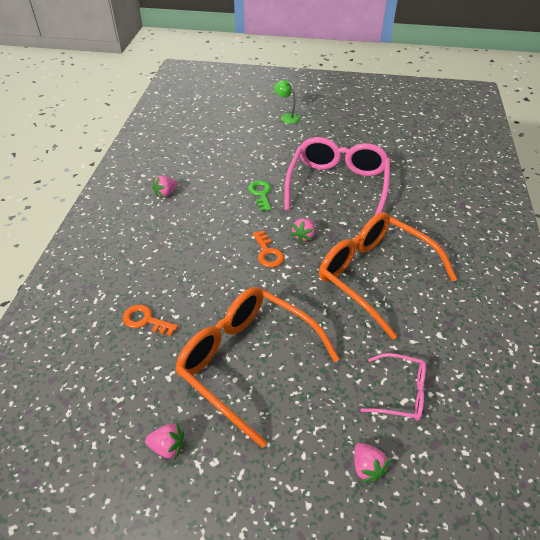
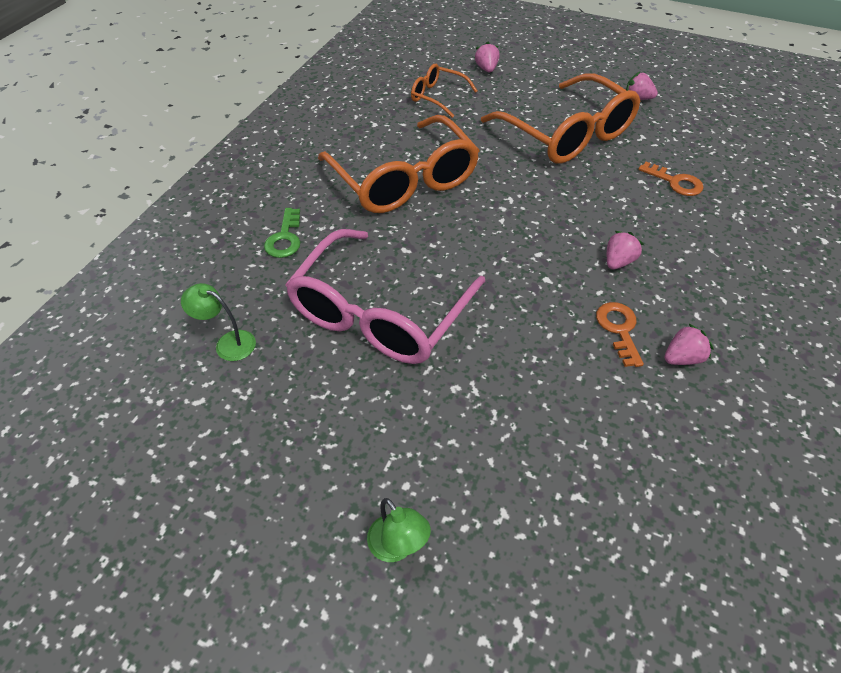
camera: 165 degrees left, 5 degrees up
green key [248,180,271,211] -> green key moved to [264,208,300,258]
orange key [253,231,284,267] -> orange key moved to [596,302,644,367]
pink strawberry [291,218,315,243] -> pink strawberry moved to [607,231,644,269]
pink glasses [361,353,426,421] -> orange glasses [411,64,477,118]
none -> green lamp [181,283,256,361]

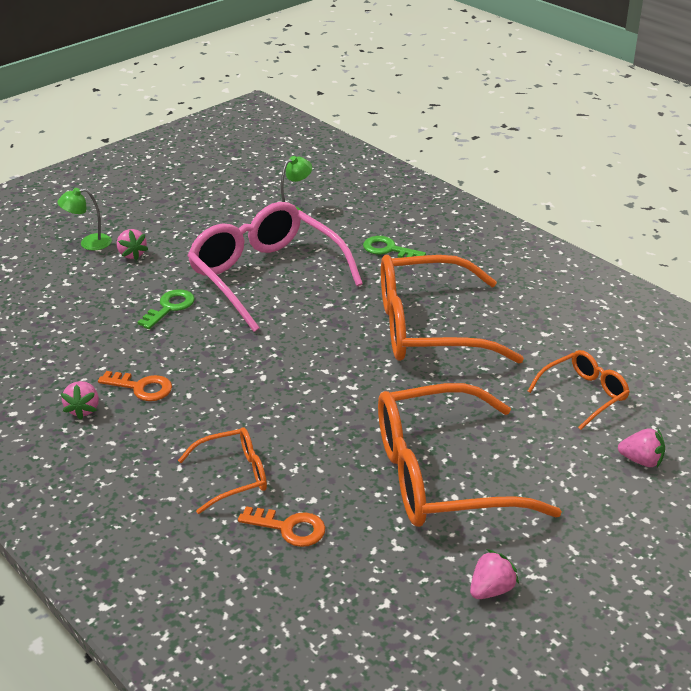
camera: 115 degrees right, 15 degrees down
pink strawberry [607,231,644,269] -> pink strawberry moved to [117,229,148,260]
orange key [638,162,704,196] -> orange key turned 135 degrees counterclockwise [238,506,326,547]
none -> green key [138,289,195,329]
none -> orange glasses [178,427,267,514]

